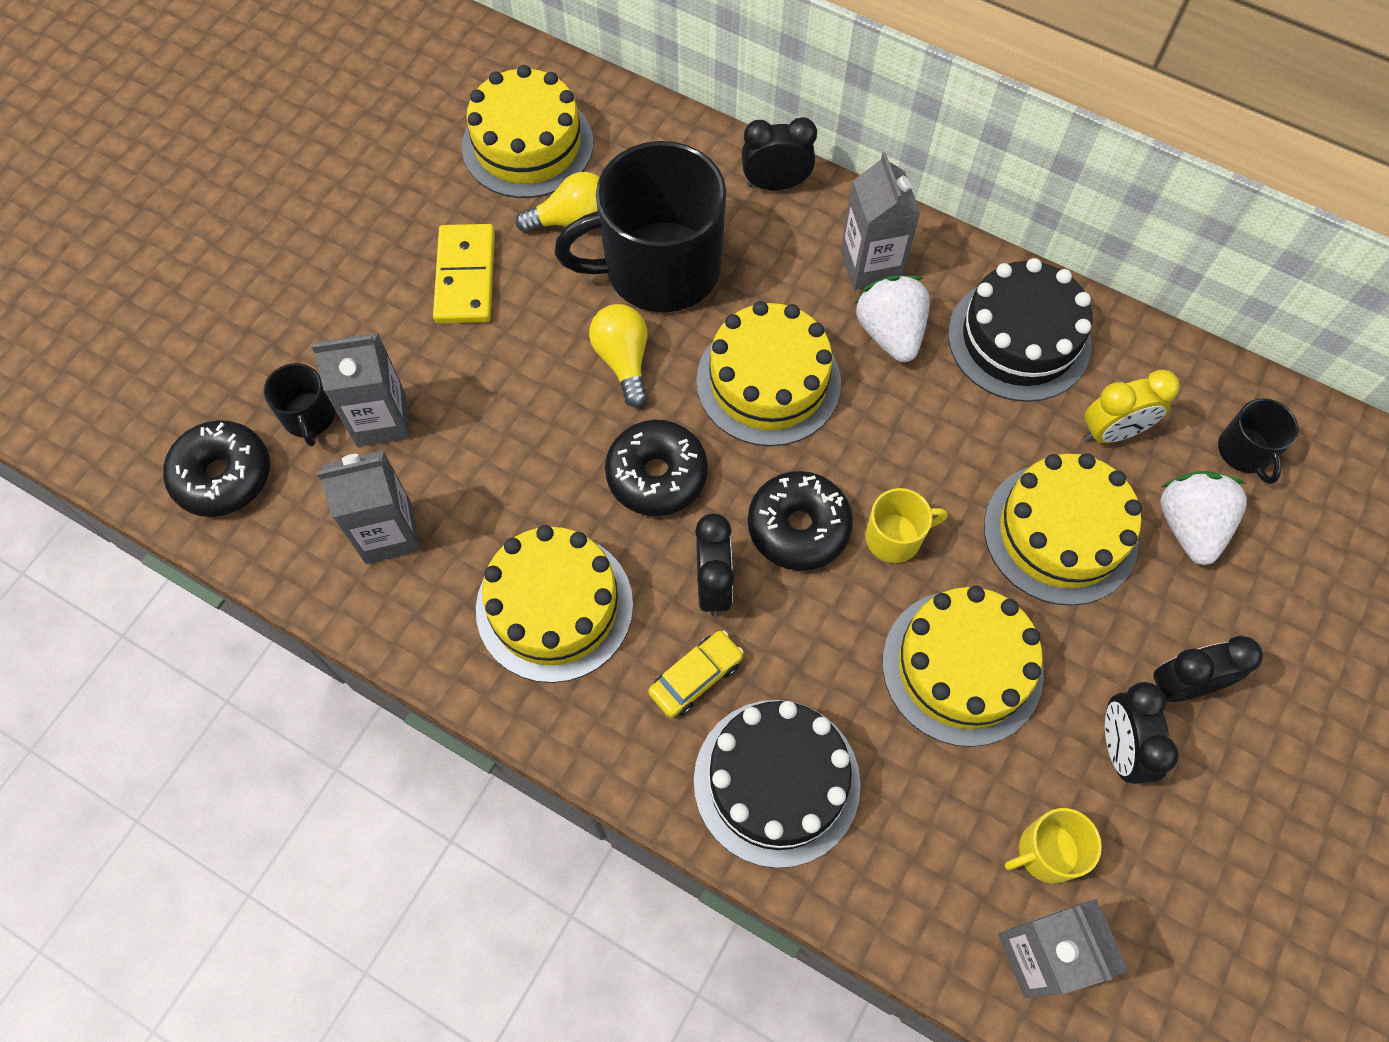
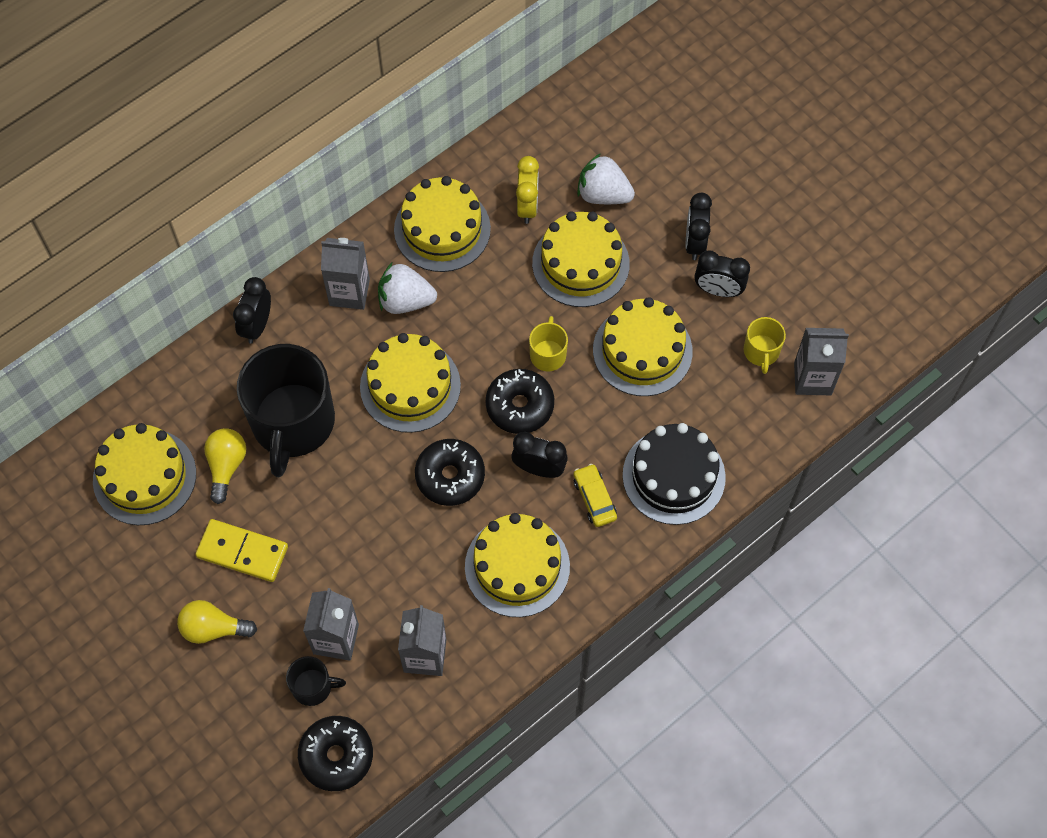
camera: 70 degrees left, 0 degrees up
yellow light bulb [589,304,648,408] -> yellow light bulb moved to [177,600,257,644]
black cake [948,258,1093,402] -> yellow cake [394,176,491,272]
black mug [1218,398,1298,484] -> none

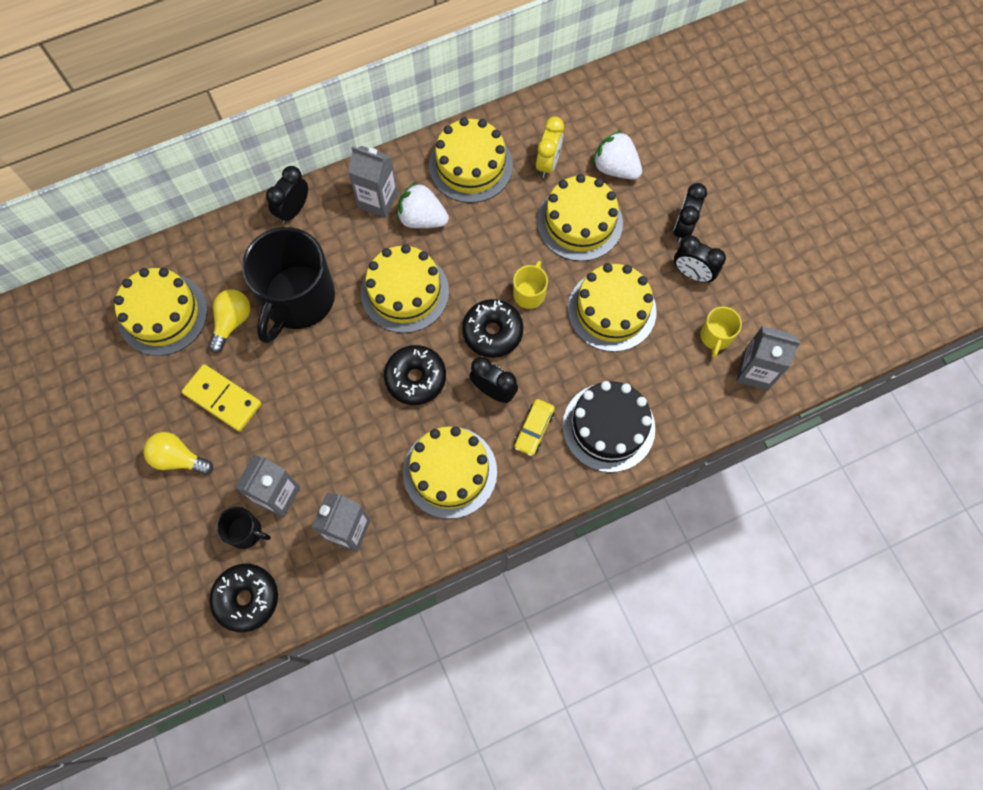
camera: 15 degrees right, 5 degrees up
yellow car [573,464,617,527] -> yellow car turned 150 degrees counterclockwise [514,399,555,456]

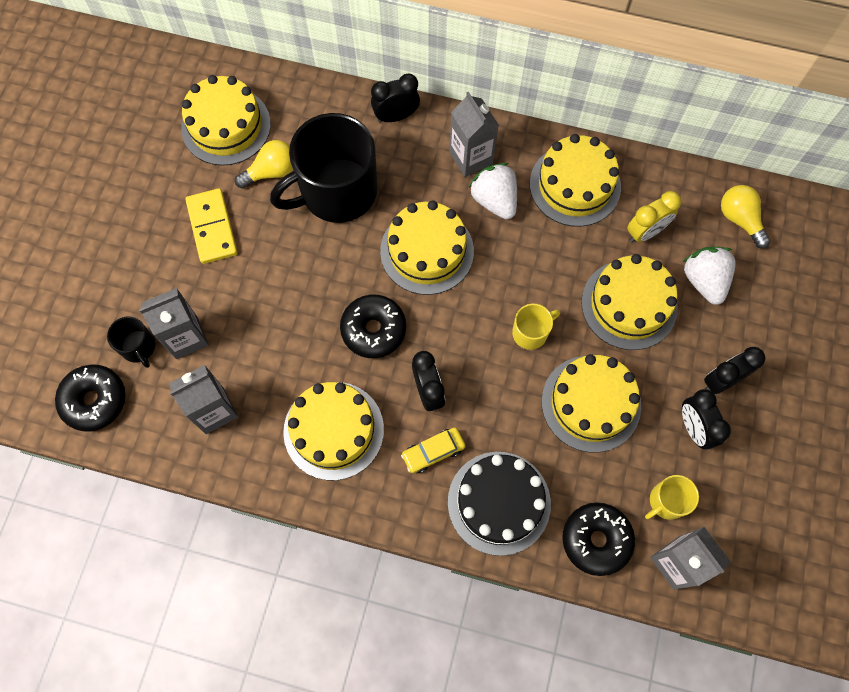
camera: 40 degrees right, 0 degrees up
yellow light bulb [144,432,213,475] -> yellow light bulb moved to [721,185,770,248]
black donut [462,299,524,358] -> black donut moved to [562,502,635,576]

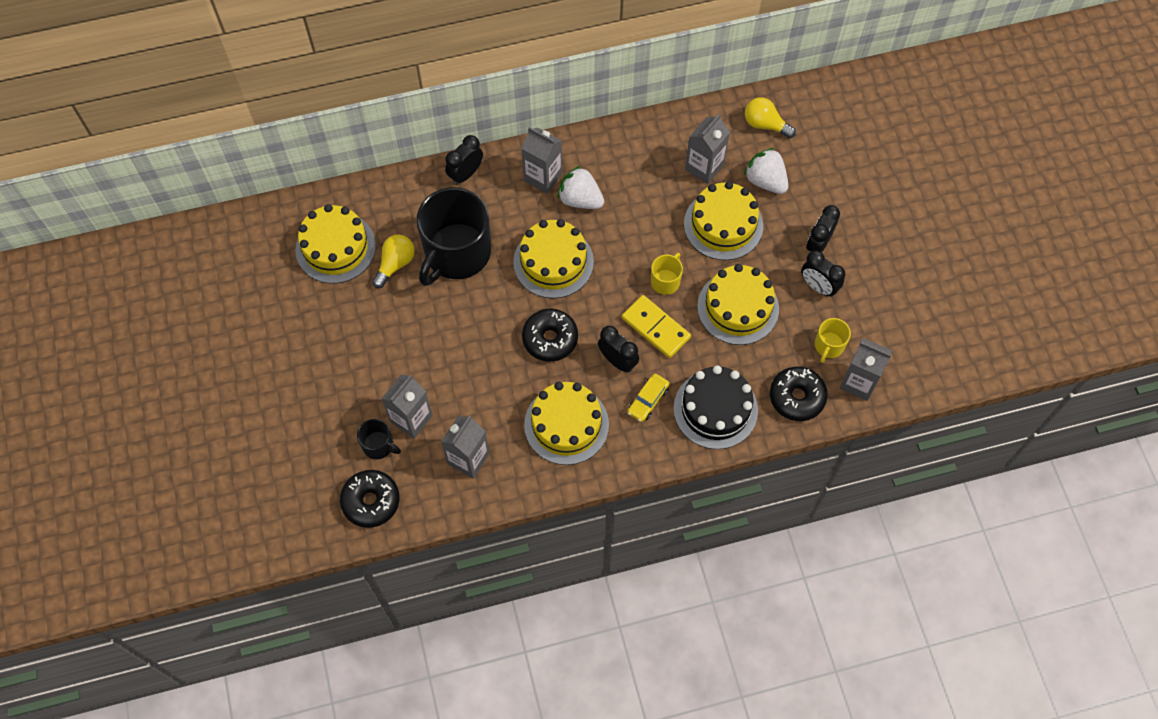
camera: 30 degrees left, 5 degrees down
yellow domino [185,188,238,264] -> yellow domino moved to [622,295,691,358]
yellow cake [530,134,621,227] -> none
yellow clock [627,191,681,243] -> grey carton [685,114,730,184]

